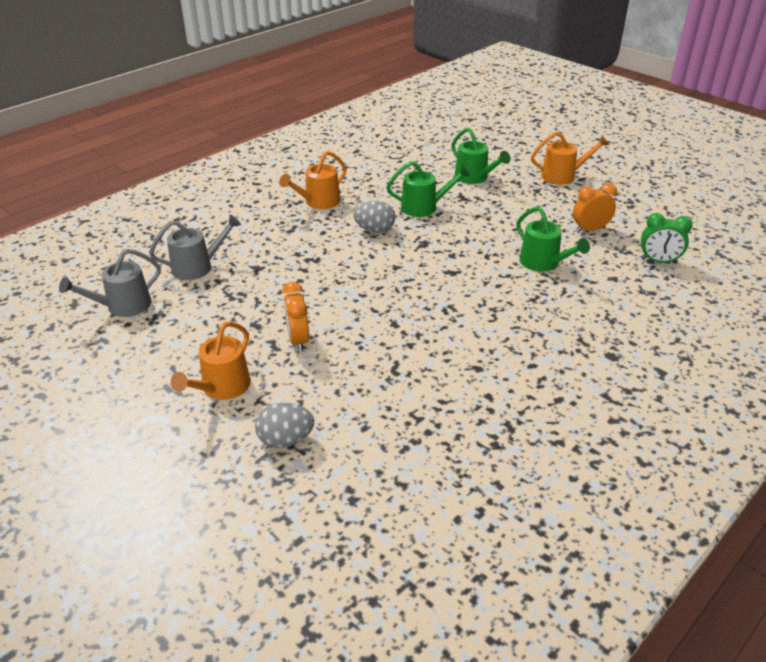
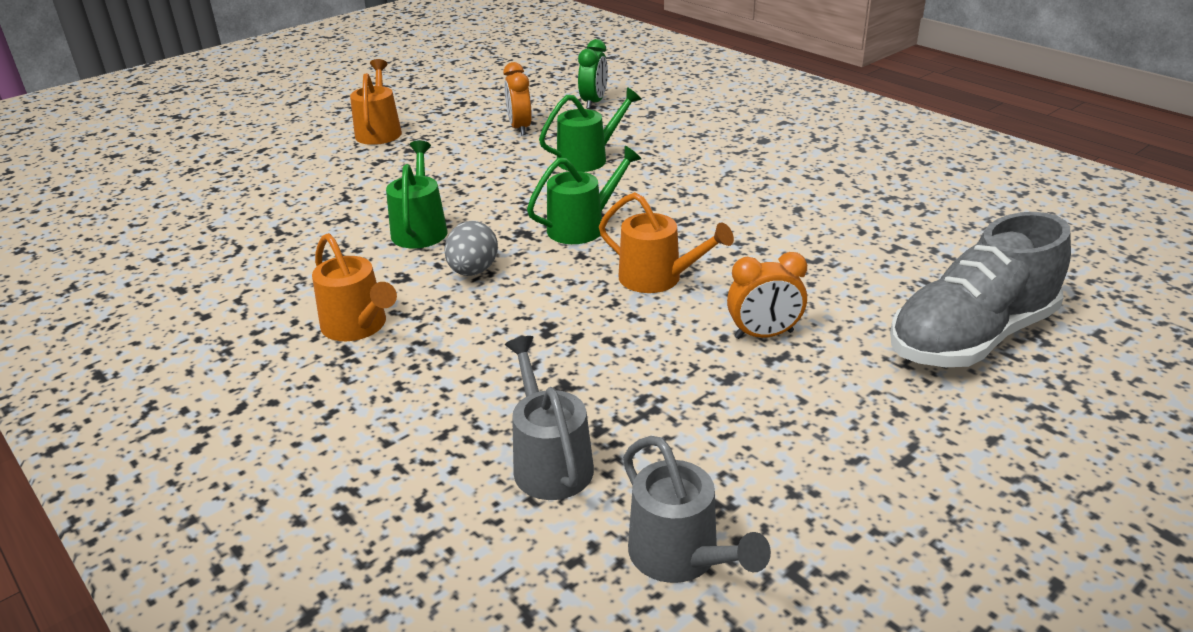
camera: 85 degrees left, 5 degrees down
orange watering can [171,321,251,400] -> orange watering can moved to [599,192,734,293]
grey egg [255,403,314,448] -> grey shoe [890,212,1071,367]
green watering can [451,128,510,184] -> green watering can moved to [527,146,642,244]

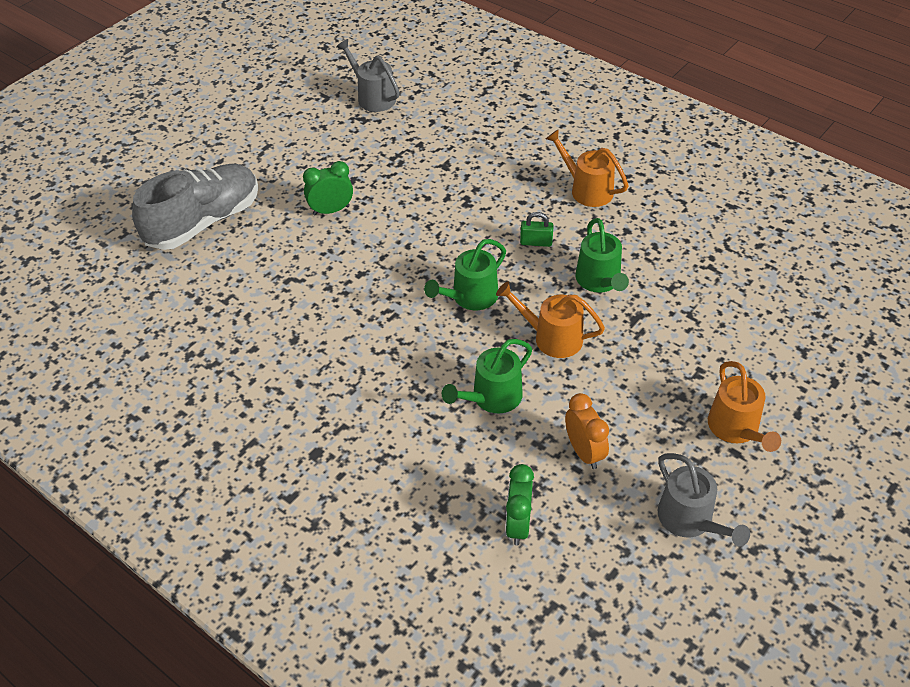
camera: 170 degrees right, 15 degrees up
grey egg [444,221,498,276] -> green padlock [520,212,554,247]
grey watering can [505,336,594,500] -> grey watering can moved to [658,453,750,547]
orange watering can [599,192,734,293] -> orange watering can moved to [496,282,605,358]
orange clock [727,252,807,339] -> green clock [303,161,353,215]

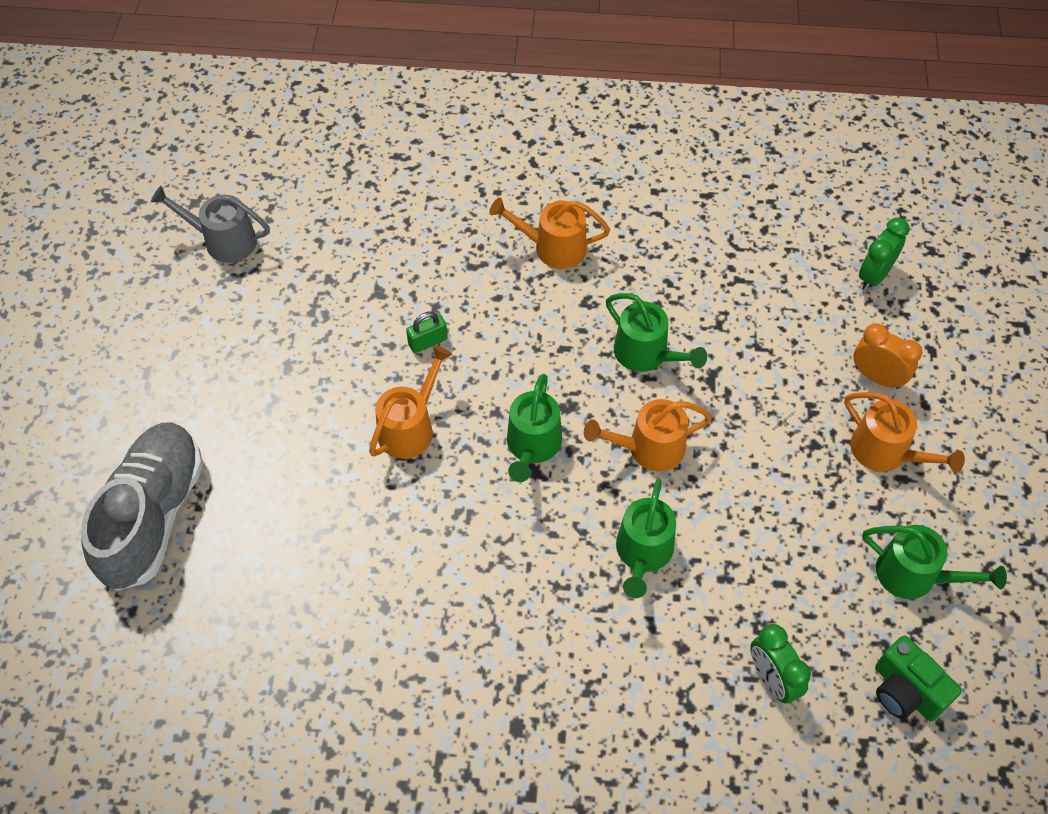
camera: 35 degrees left, 10 degrees up
green clock [303,161,353,215] -> green clock moved to [859,217,909,291]
green padlock [520,212,554,247] -> green padlock moved to [406,312,448,353]
orange clock [565,393,609,469] -> orange clock moved to [854,323,922,389]
grey watering can [658,453,750,547] -> green watering can [863,525,1007,599]
none -> orange watering can [369,345,452,459]
none -> green camera [875,636,962,722]

